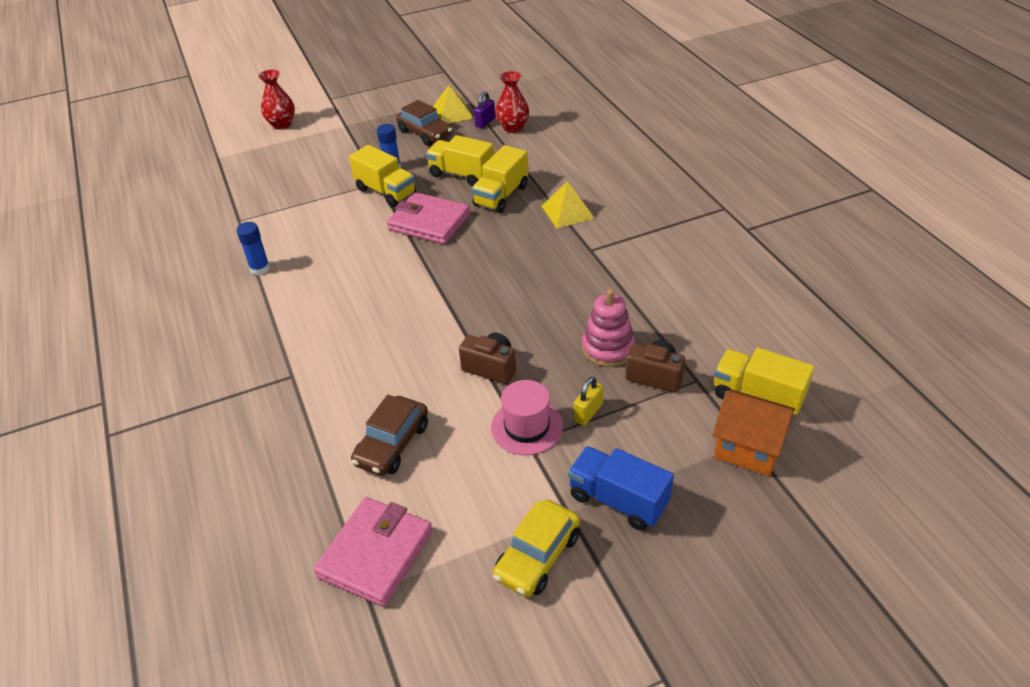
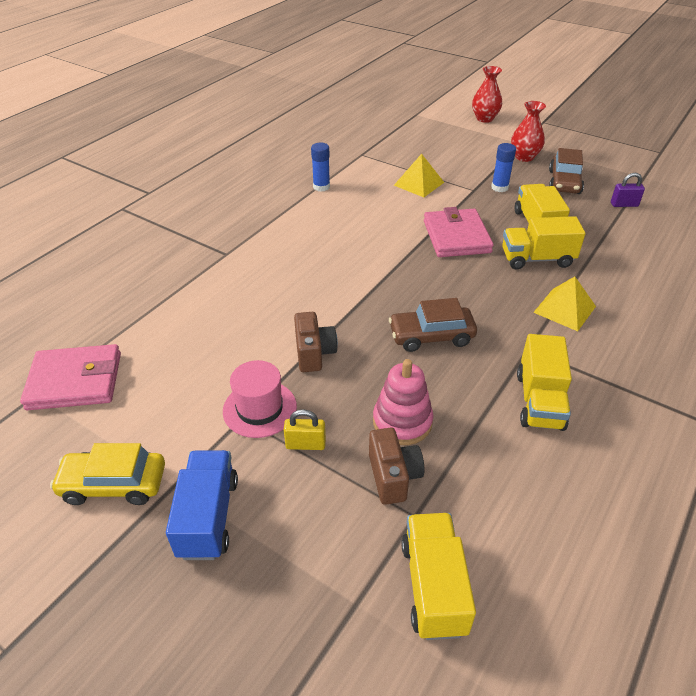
camera: 55 degrees right, 0 degrees up
yellow truck [349,145,416,207] -> yellow truck moved to [517,334,572,431]
brown car [351,395,428,476] -> brown car moved to [389,298,477,352]
yellow pyramid [433,85,473,124] -> yellow pyramid moved to [394,154,445,197]
red vase [495,71,529,133] -> red vase moved to [511,101,546,162]
orange house [713,390,795,476] -> none

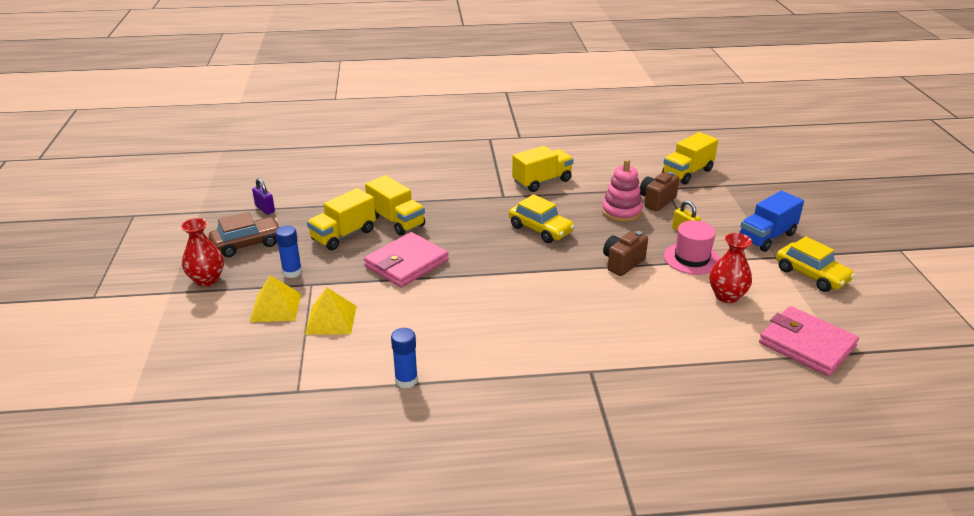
camera: 130 degrees left, 10 degrees down
brown car [389,298,477,352] -> yellow car [509,194,575,243]
red vase [472,66,502,123] -> red vase moved to [710,233,752,303]
yellow pyramid [533,276,596,331] -> yellow pyramid moved to [249,275,301,322]

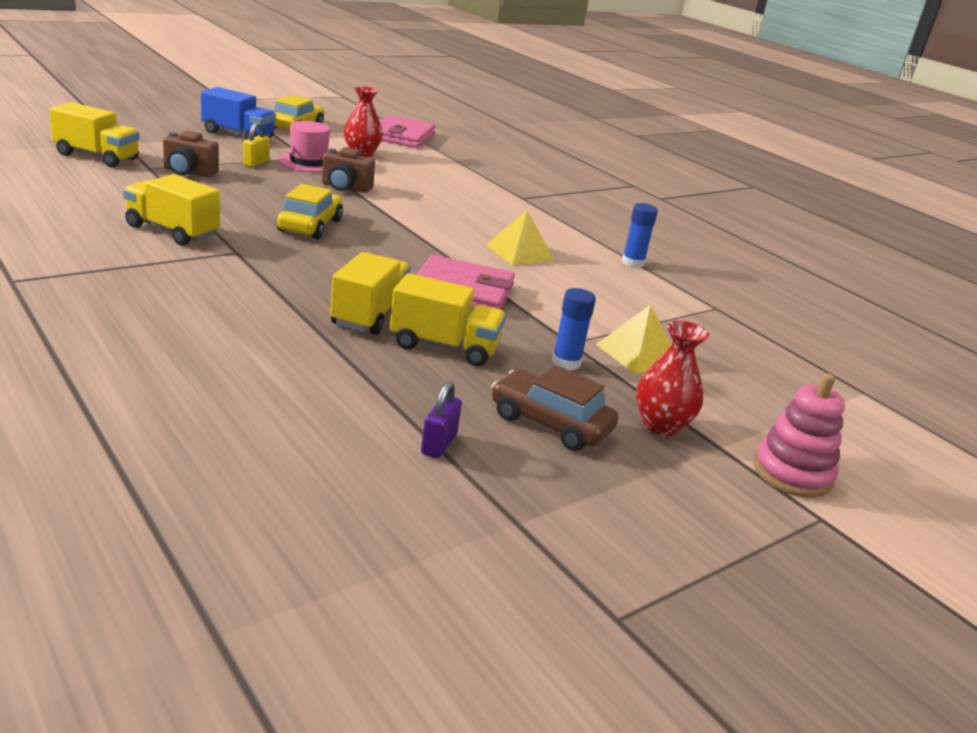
camera: 125 degrees left, 5 degrees down
yellow pyramid [305,287,357,335] -> yellow pyramid moved to [486,210,555,266]
pink stacking toy [602,159,643,222] -> pink stacking toy moved to [754,373,845,498]

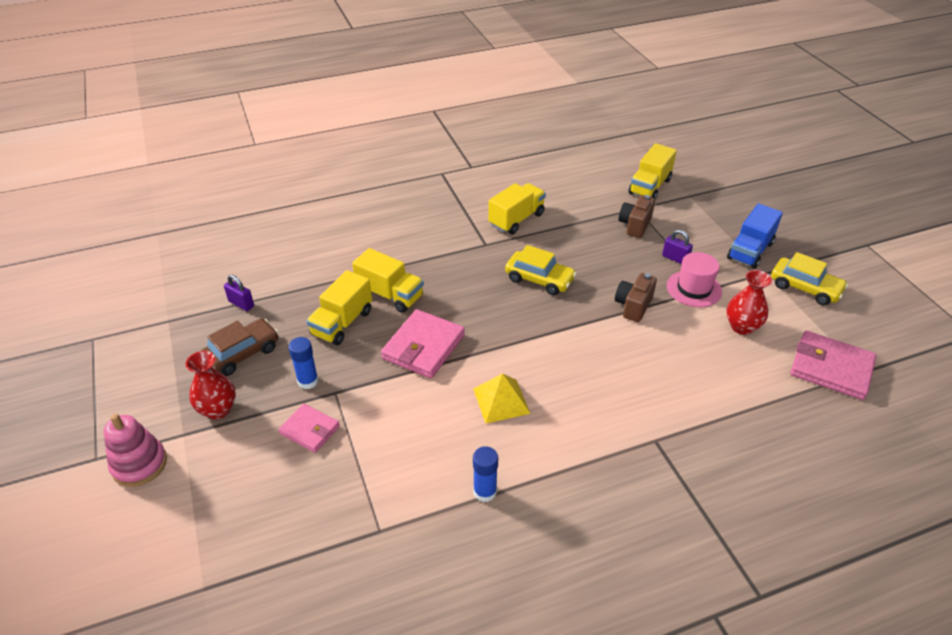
camera: 110 degrees right, 15 degrees up
yellow padlock [243,122,270,167] -> purple padlock [662,230,693,264]
yellow pyramid [595,305,671,374] -> pink wallet [279,404,340,453]

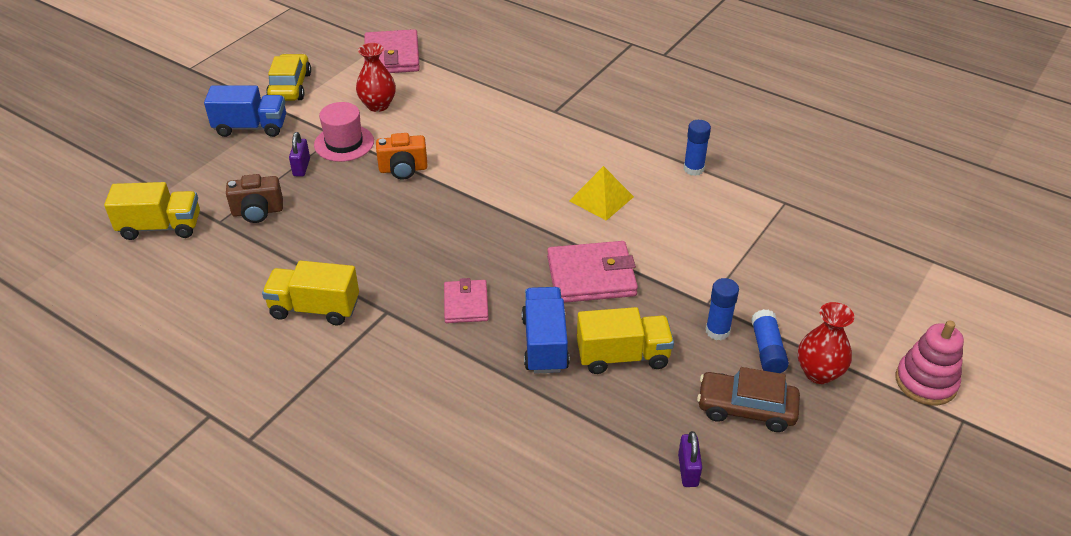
camera: 125 degrees left, 0 degrees up
pink wallet [279,404,340,453] -> pink wallet moved to [444,278,489,323]
yellow truck [352,248,424,313] -> blue truck [522,287,570,374]
yellow car [505,245,577,296] -> none
brown camera [615,273,657,322] -> orange camera [376,133,428,179]
none -> blue glue stick [751,309,789,373]

